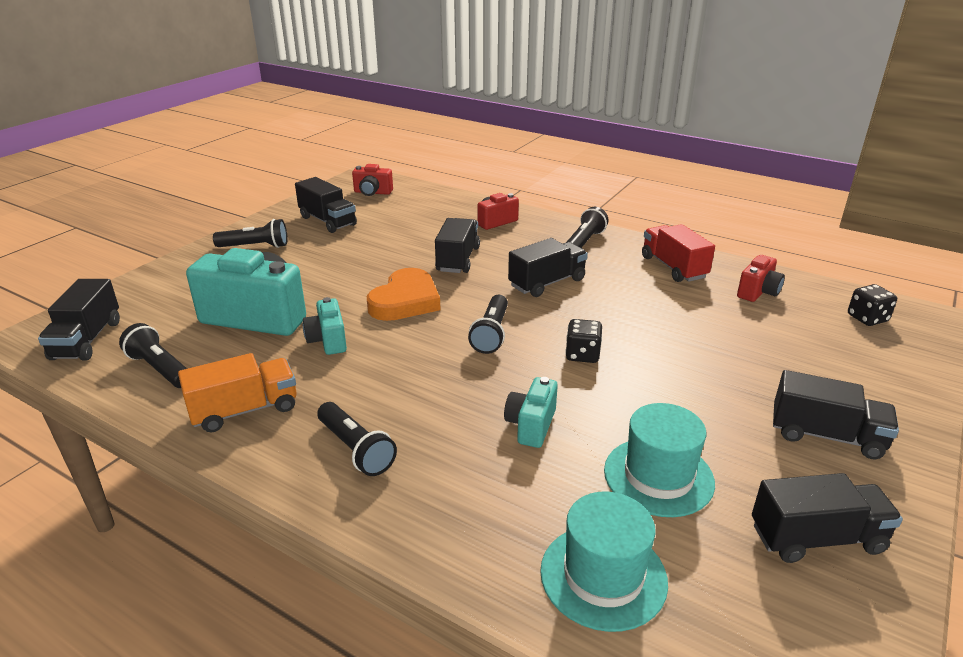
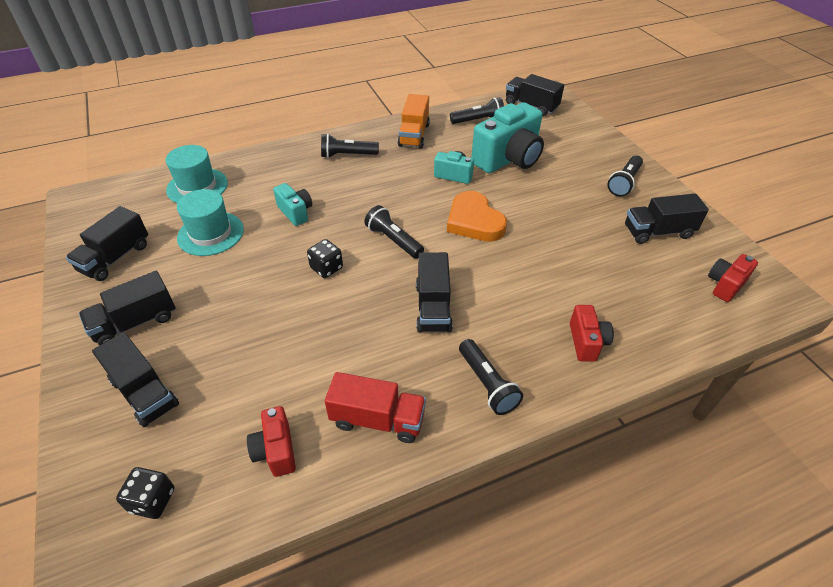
camera: 125 degrees right, 15 degrees up
black truck [435,218,480,273] -> black truck moved to [92,332,179,427]

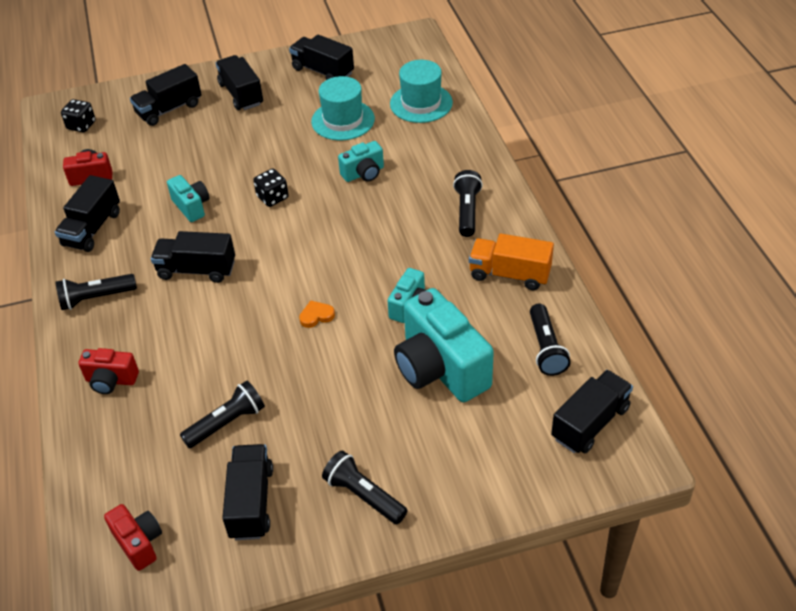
camera: 100 degrees right, 0 degrees up
red truck [325,372,426,443] -> black truck [55,175,120,252]
black flashlight [364,205,424,258] -> black flashlight moved to [180,380,265,448]
orange heart [447,191,507,241] -> orange heart [299,300,335,328], size x0.44
none -> turquoise camera [167,175,209,222]

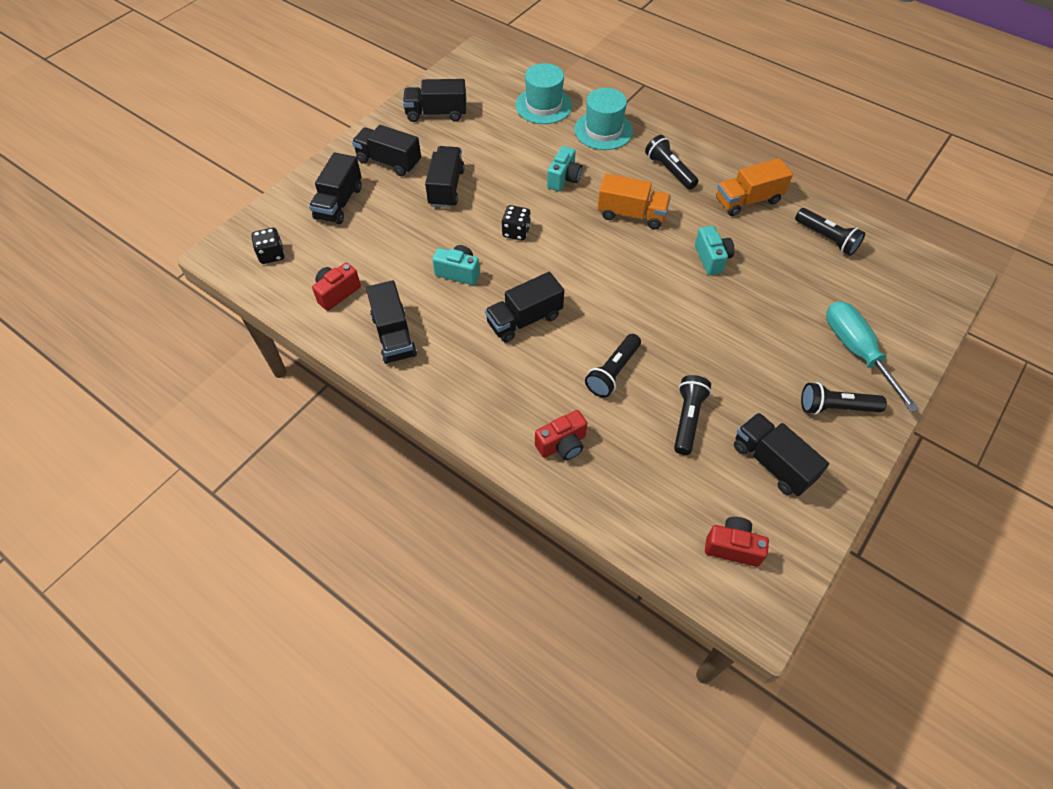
camera: 40 degrees left, 10 degrees up
black flashlight [55,274,137,310] -> black flashlight moved to [585,334,641,397]
orange heart [299,300,335,328] -> none
turquoise hat [311,76,375,140] -> turquoise hat moved to [574,88,633,150]
turquoise camera [394,288,494,402] -> none
black truck [551,370,633,454] -> black truck moved to [425,146,465,208]
none -> orange truck [597,174,671,229]
none -> turquoise screwdriver [826,301,919,412]

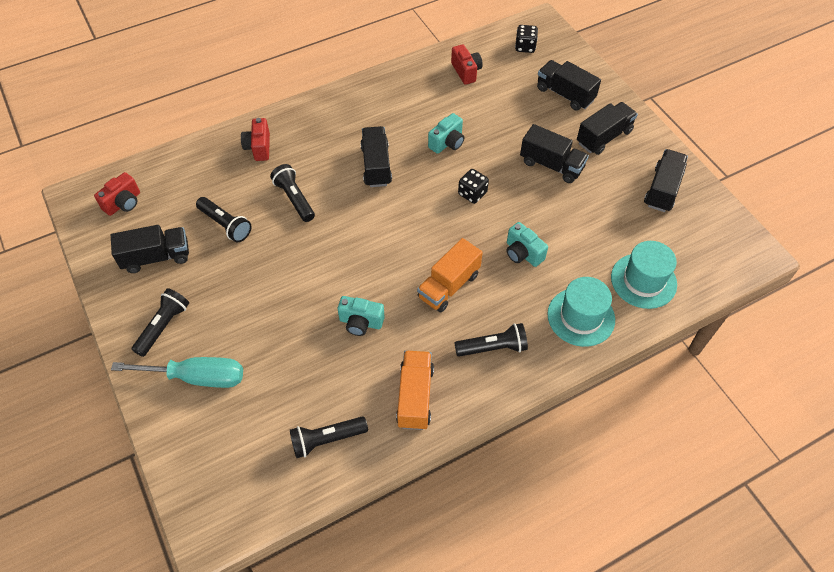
camera: 115 degrees right, 0 degrees up
black truck [366,280,417,364] -> none

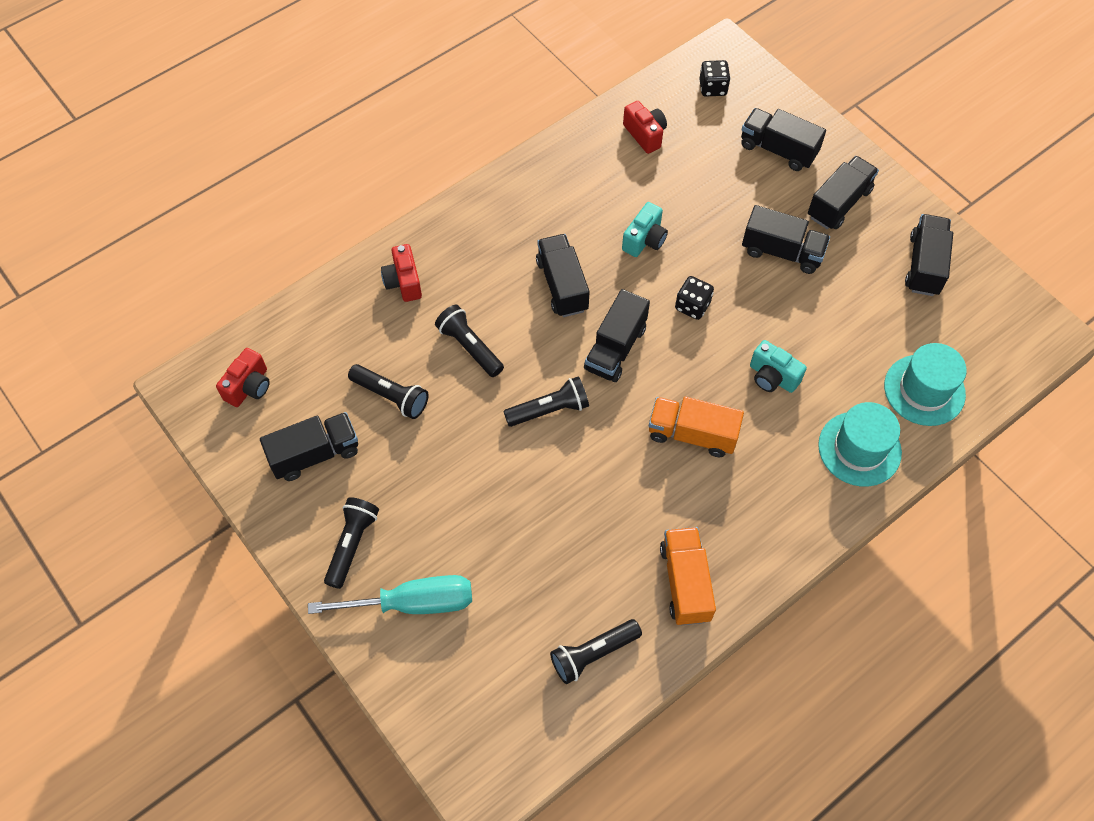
camera: 10 degrees left, 5 degrees up
turquoise camera [338,296,385,336] -> none
orange truck [417,238,483,312] -> orange truck turned 75 degrees clockwise [649,397,744,457]
black flashlight [454,323,528,357] -> black flashlight moved to [503,376,589,427]
none -> black truck [584,289,650,382]

